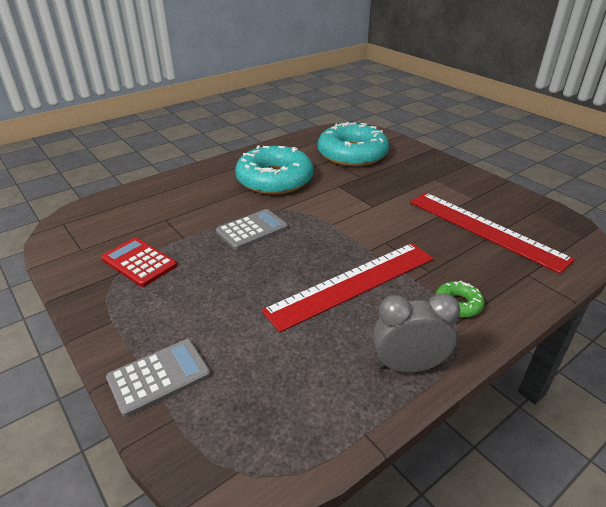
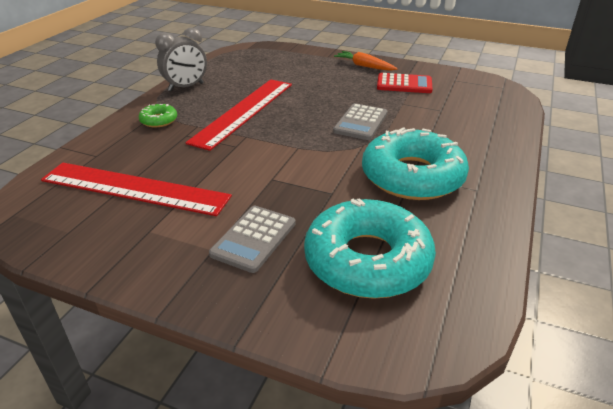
camera: 150 degrees right, 0 degrees up
grey calculator [106,339,211,417] -> grey calculator moved to [209,206,295,273]
none -> orange carrot [334,51,398,71]

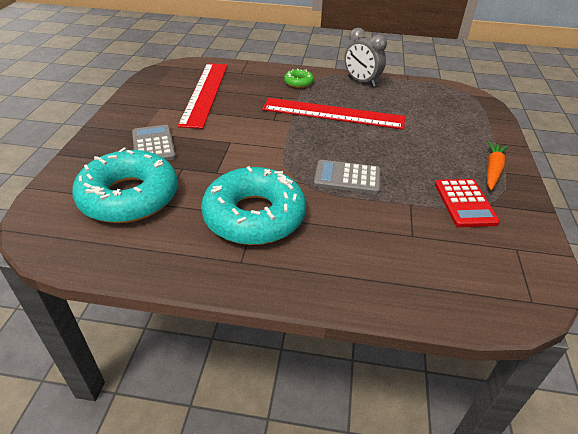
camera: 75 degrees right, 5 degrees up
grey calculator [209,206,295,273] -> grey calculator turned 60 degrees clockwise [132,125,176,161]

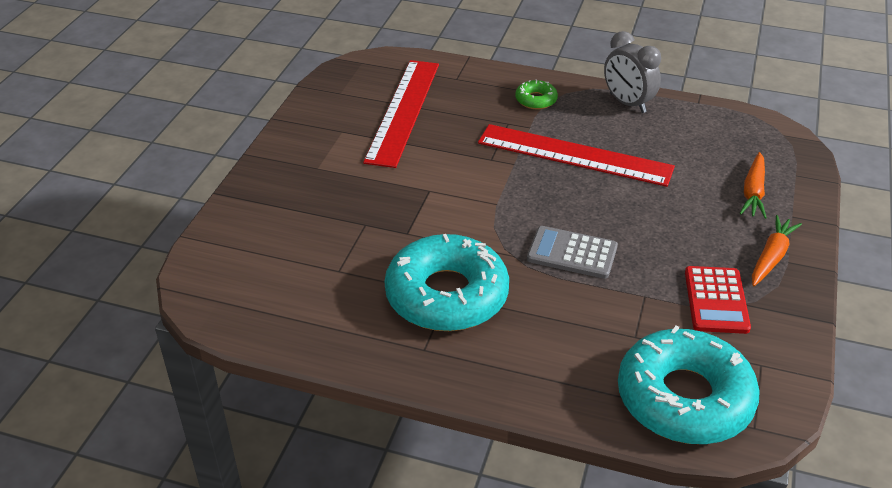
camera: 10 degrees right, 0 degrees up
turquoise donut [72,147,178,223] -> turquoise donut moved to [618,325,760,444]
grey calculator [132,125,176,161] -> none
none -> orange carrot [740,152,767,219]

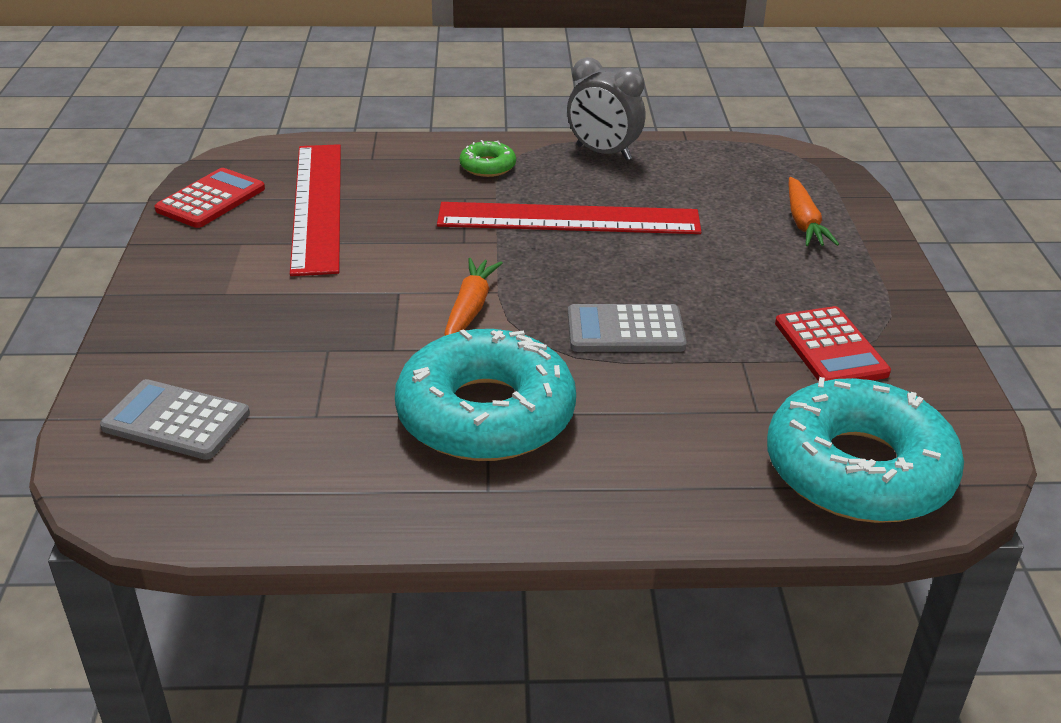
camera: 20 degrees left, 5 degrees down
orange carrot [752,215,802,286] -> orange carrot moved to [444,258,503,336]
none -> grey calculator [100,379,250,460]
none -> red calculator [155,168,265,228]

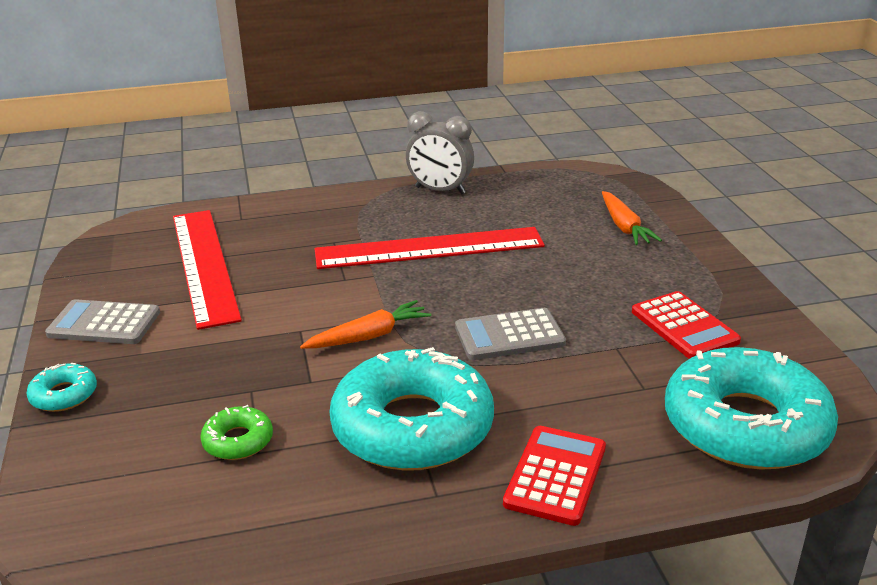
camera: 10 degrees left, 5 degrees down
grey calculator [100,379,250,460] -> grey calculator moved to [45,299,160,344]
red calculator [155,168,265,228] -> red calculator moved to [503,426,606,526]
orange carrot [444,258,503,336] -> orange carrot turned 60 degrees clockwise [300,300,431,349]
green donut [460,140,516,177] -> green donut moved to [200,405,273,460]
none -> turquoise donut [26,363,97,412]

